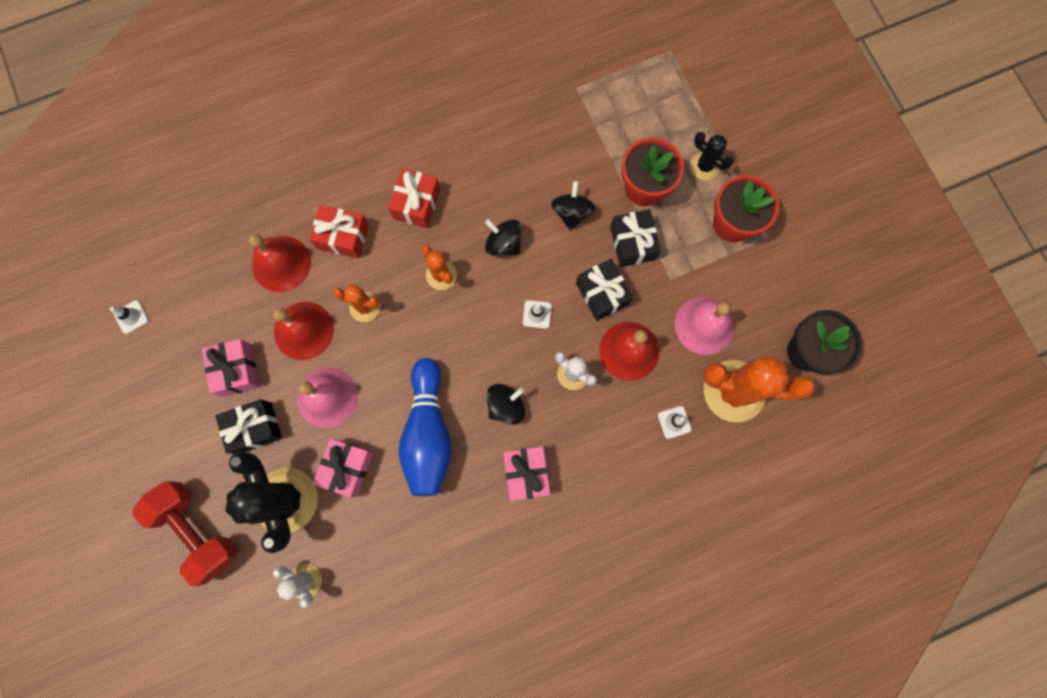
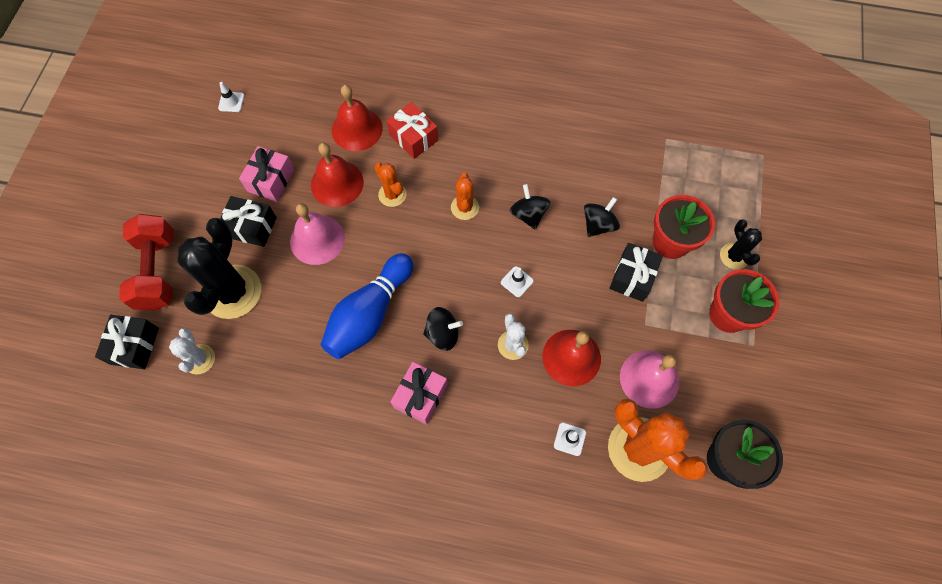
camera: 35 degrees right, 10 degrees down
pink gift [312,438,374,498] -> none
red gift [388,168,440,228] -> none
black gift [576,259,633,321] -> black gift moved to [95,315,159,369]

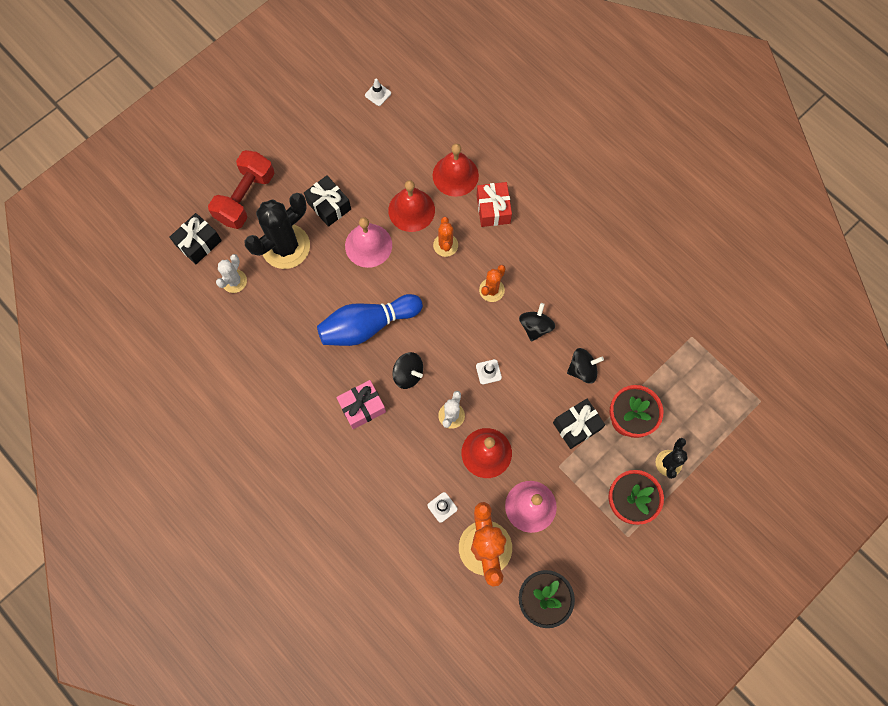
camera: 35 degrees right, 5 degrees up
pink gift [239,146,294,202] -> none

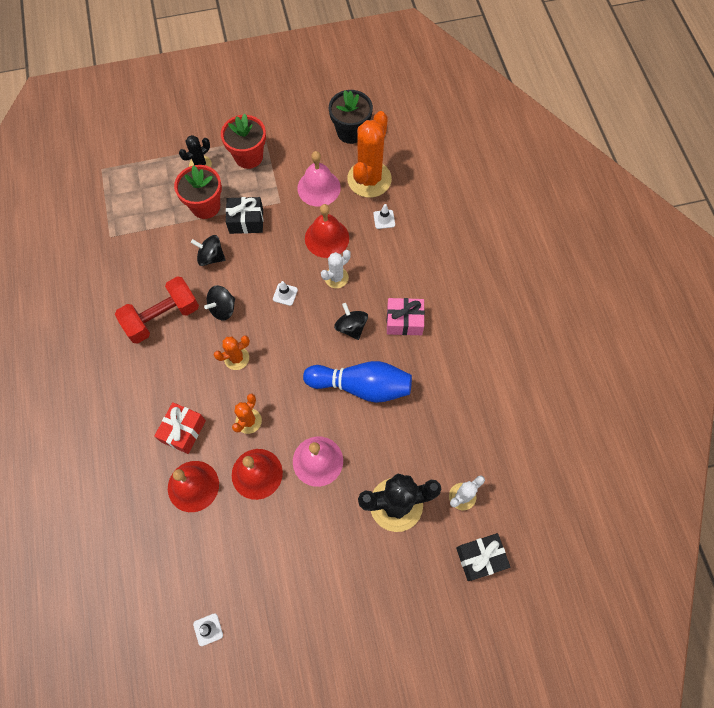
camera: 150 degrees left, 5 degrees down
red dumbbell [208,150,274,229] -> red dumbbell moved to [115,276,199,344]
black gift [304,175,351,227] -> none

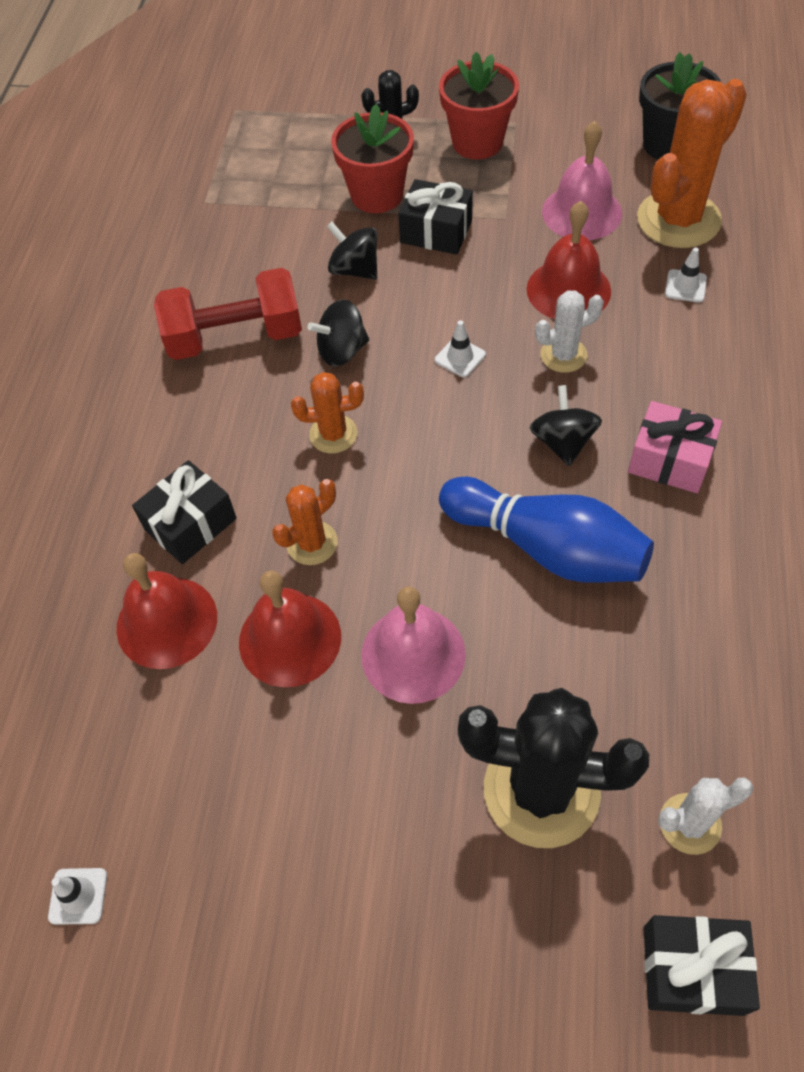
camera: 25 degrees right, 10 degrees down
red gift [154,402,206,454] -> black gift [132,460,237,564]

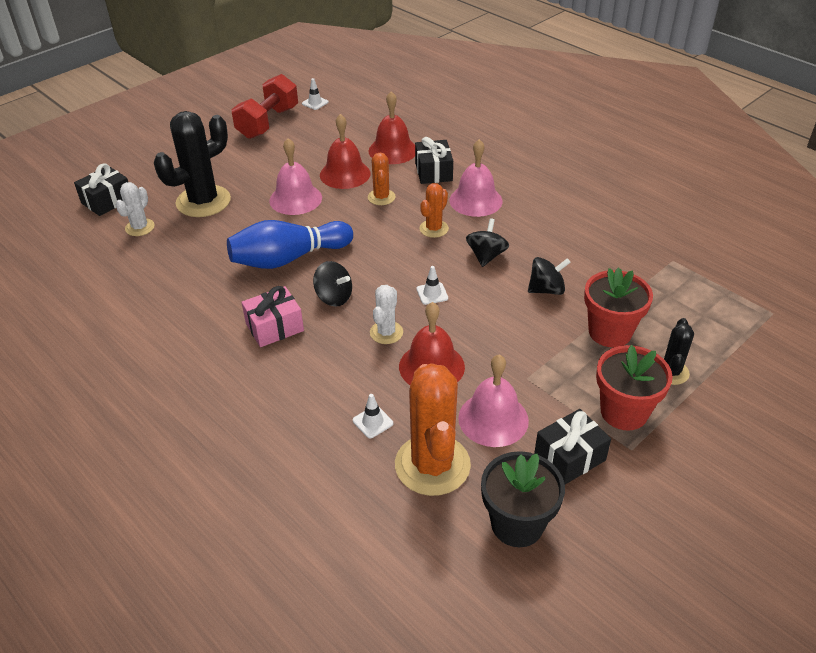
camera: 125 degrees right, 15 degrees down
red dumbbell [154,268,302,360] -> red dumbbell moved to [231,74,298,139]
black gift [398,179,473,255] -> black gift moved to [534,409,611,484]
none -> pink bell [449,139,503,217]

